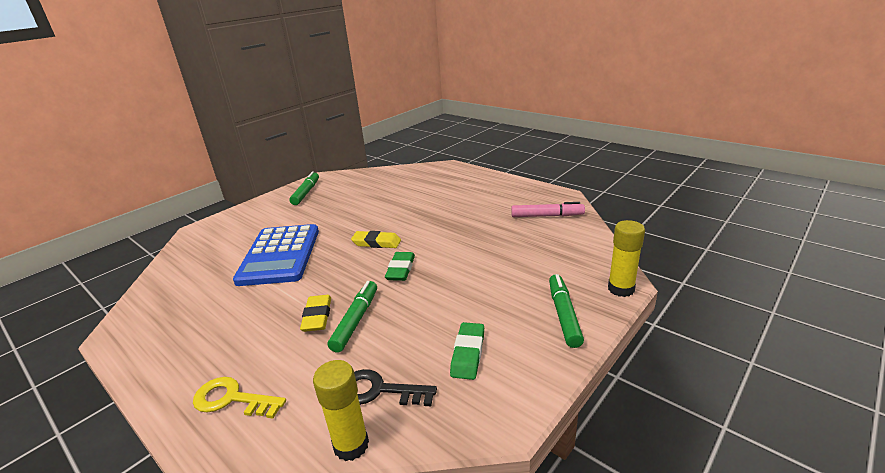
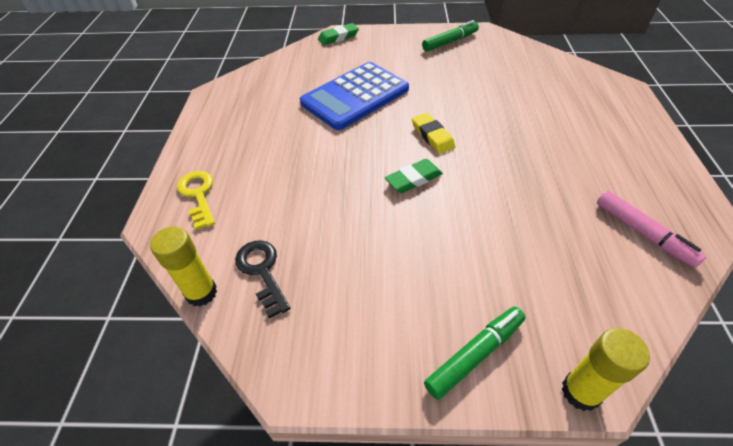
camera: 50 degrees right, 20 degrees up
yellow eraser [300,295,331,332] -> none
green marker [328,281,377,353] -> none
green eraser [450,322,484,380] -> green eraser moved to [318,23,359,45]

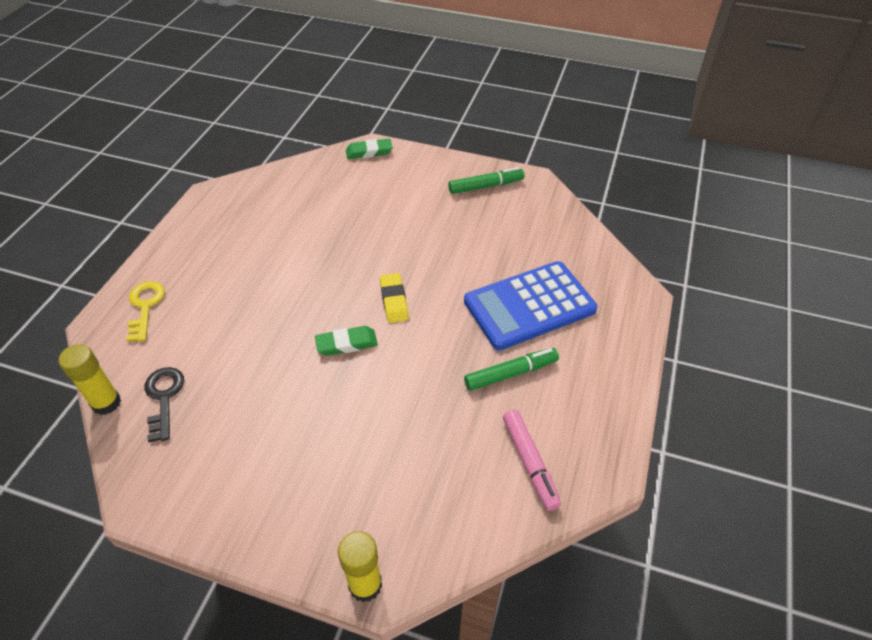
camera: 15 degrees right, 0 degrees up
blue calculator [300,62,409,130] -> blue calculator moved to [464,261,597,350]
green marker [424,307,525,400] -> green marker moved to [464,348,559,391]

